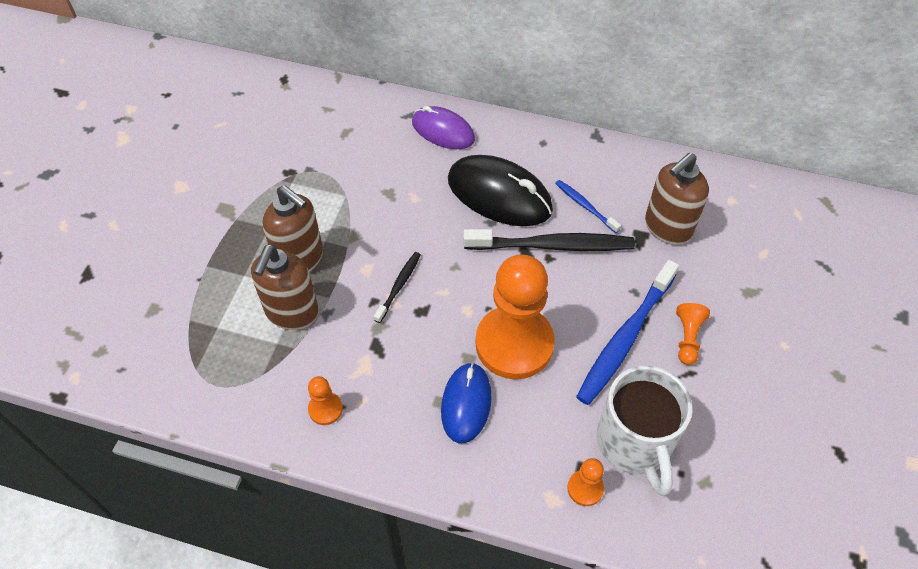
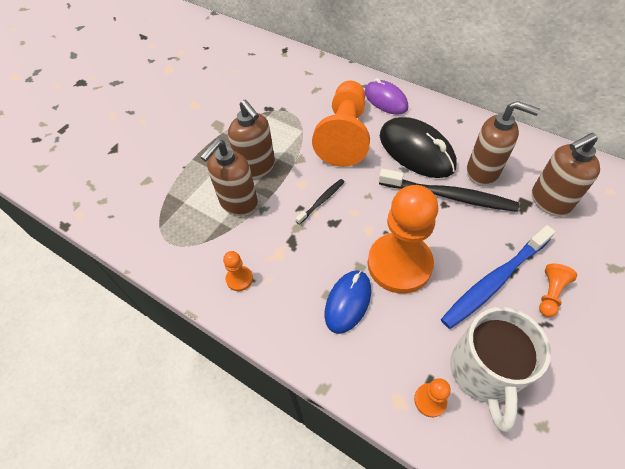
camera: 20 degrees right, 0 degrees up
blue toothbrush [555,180,621,233] -> brown soap dispenser [467,101,540,186]
none -> orange pawn [312,81,370,167]

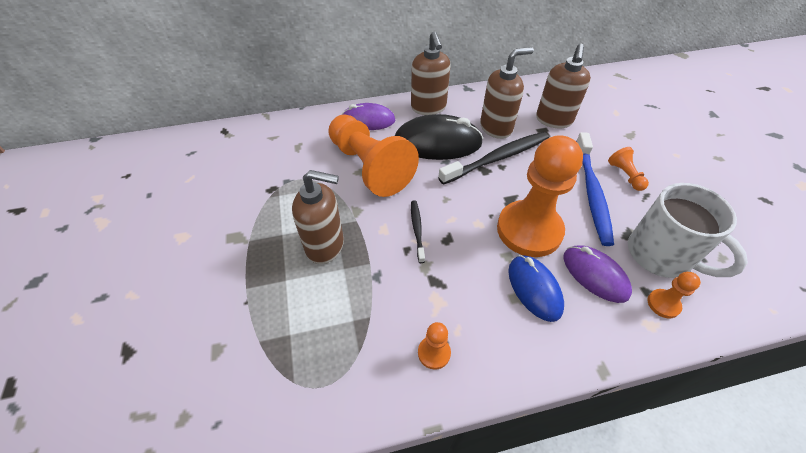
camera: 50 degrees left, 5 degrees down
brown soap dispenser [200,139,258,216] -> brown soap dispenser moved to [411,31,451,115]
none -> purple mouse [563,245,632,303]

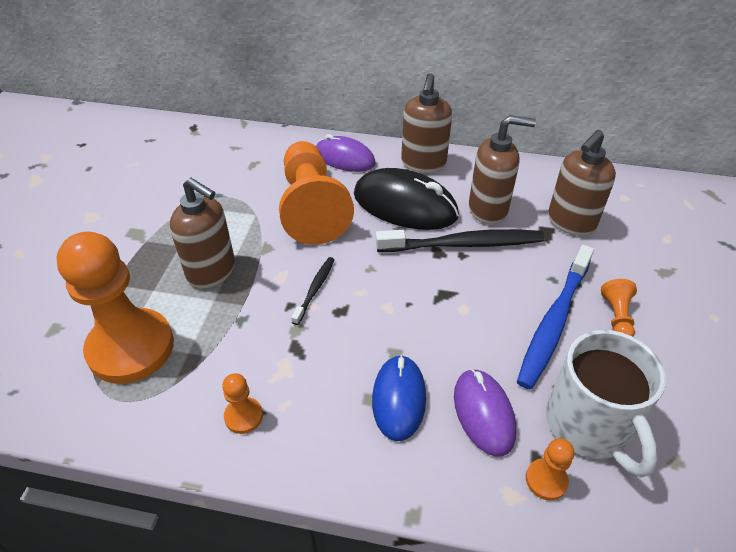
camera: 25 degrees right, 5 degrees down
orange pawn [497,135,583,257] -> orange pawn moved to [56,232,174,384]

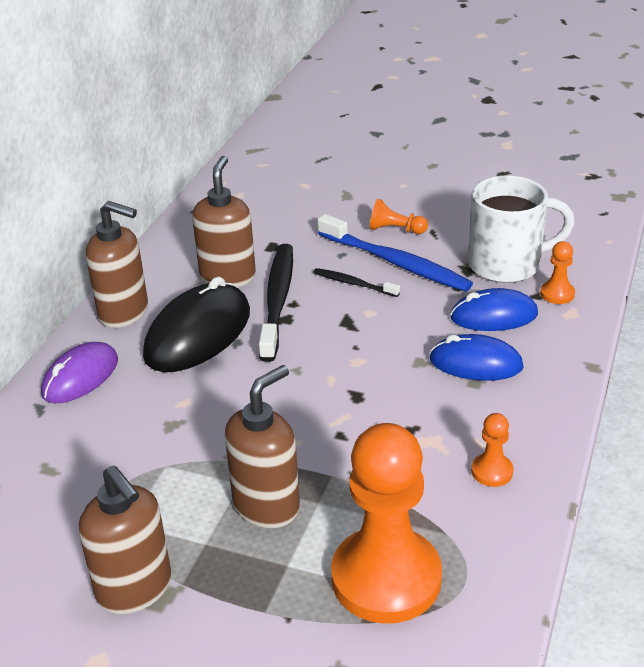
camera: 80 degrees left, 10 degrees down
orange pawn [279,141,354,245] -> none
black toothbrush [291,257,335,325] -> black toothbrush moved to [313,268,400,297]
purple mouse [454,369,516,457] -> blue mouse [450,288,538,331]
brown soap dispenser [548,130,616,236] -> brown soap dispenser moved to [79,466,172,614]

